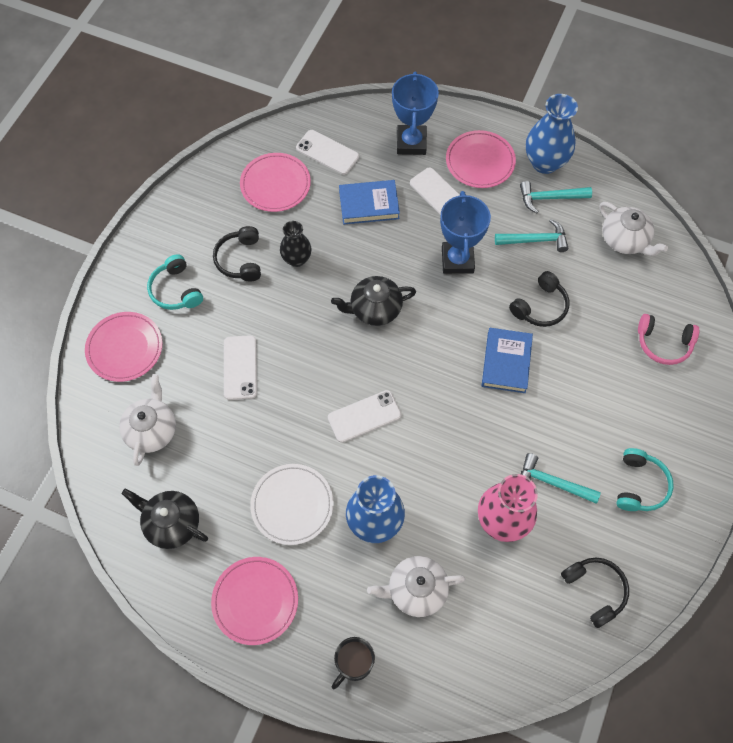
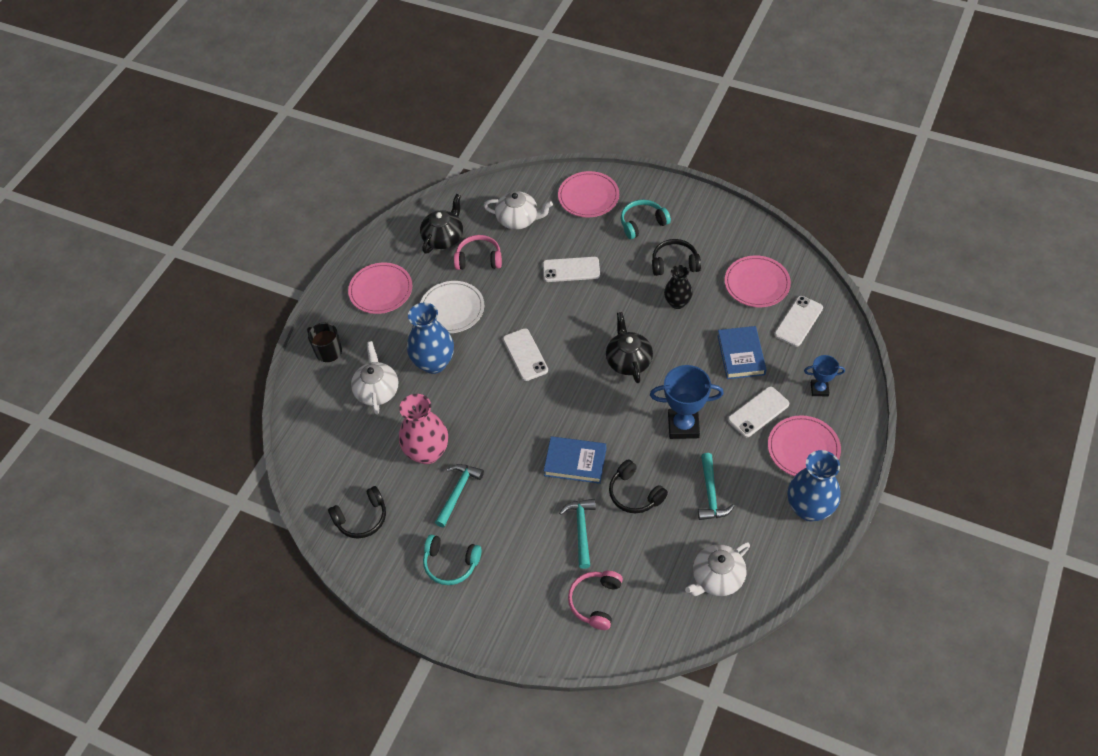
camera: 95 degrees right, 10 degrees down
blue trophy [392,72,439,155] -> blue trophy [804,355,845,396], size x0.57
turquoise hammer [520,181,592,213] -> turquoise hammer moved to [559,499,596,569]
none -> pink headphones [454,235,502,270]

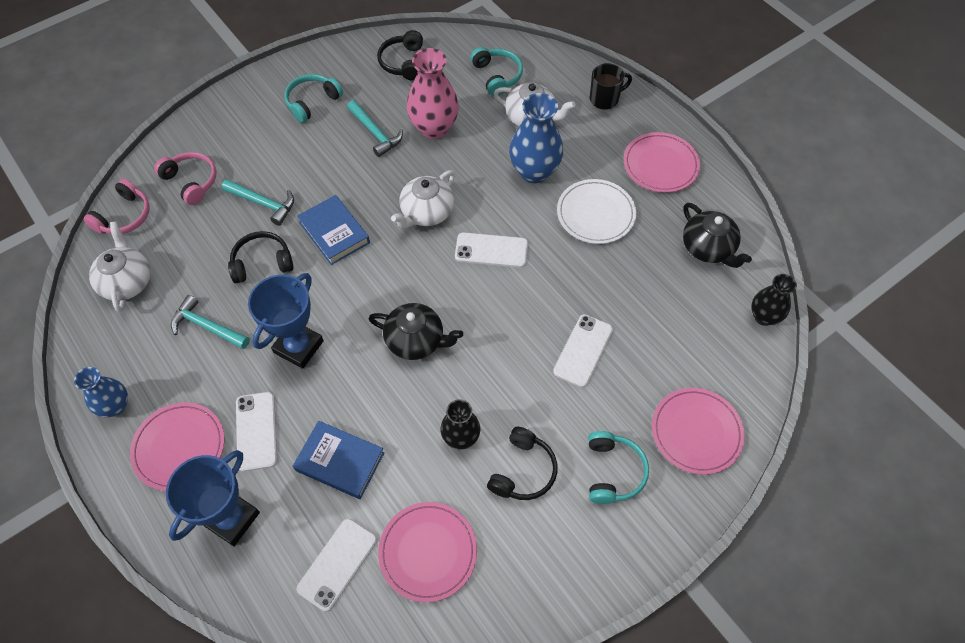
camera: 115 degrees right, 5 degrees up
pink headphones [454,235,502,270] -> pink headphones moved to [83,179,150,234]
white teapot [484,191,553,230] -> white teapot moved to [391,170,455,228]
blue book [544,436,606,484] -> blue book turned 75 degrees counterclockwise [297,195,370,265]
white phone [774,296,823,347] -> white phone turned 60 degrees clockwise [297,518,377,612]
blue vase [788,450,840,522] -> blue vase [74,367,128,417], size x0.62
blue trophy [804,355,845,396] -> blue trophy [166,450,260,546], size x1.76
none -> turquoise headphones [470,47,523,96]
none -> black vase [751,274,797,326]

